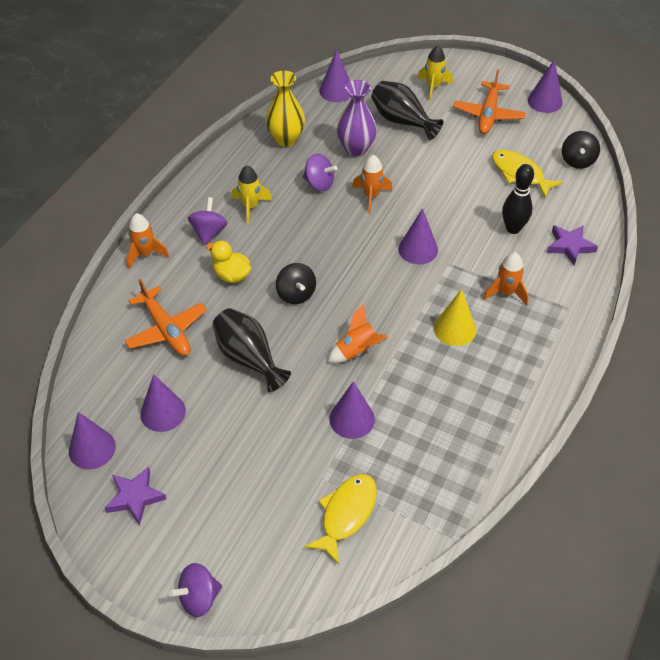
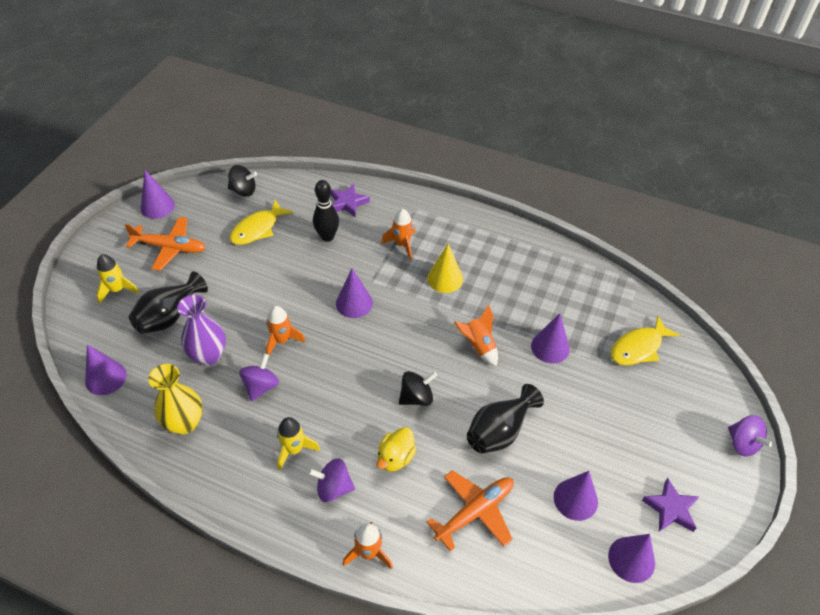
camera: 95 degrees left, 0 degrees up
yellow fish [304,474,377,565] -> yellow fish turned 60 degrees counterclockwise [611,316,680,365]

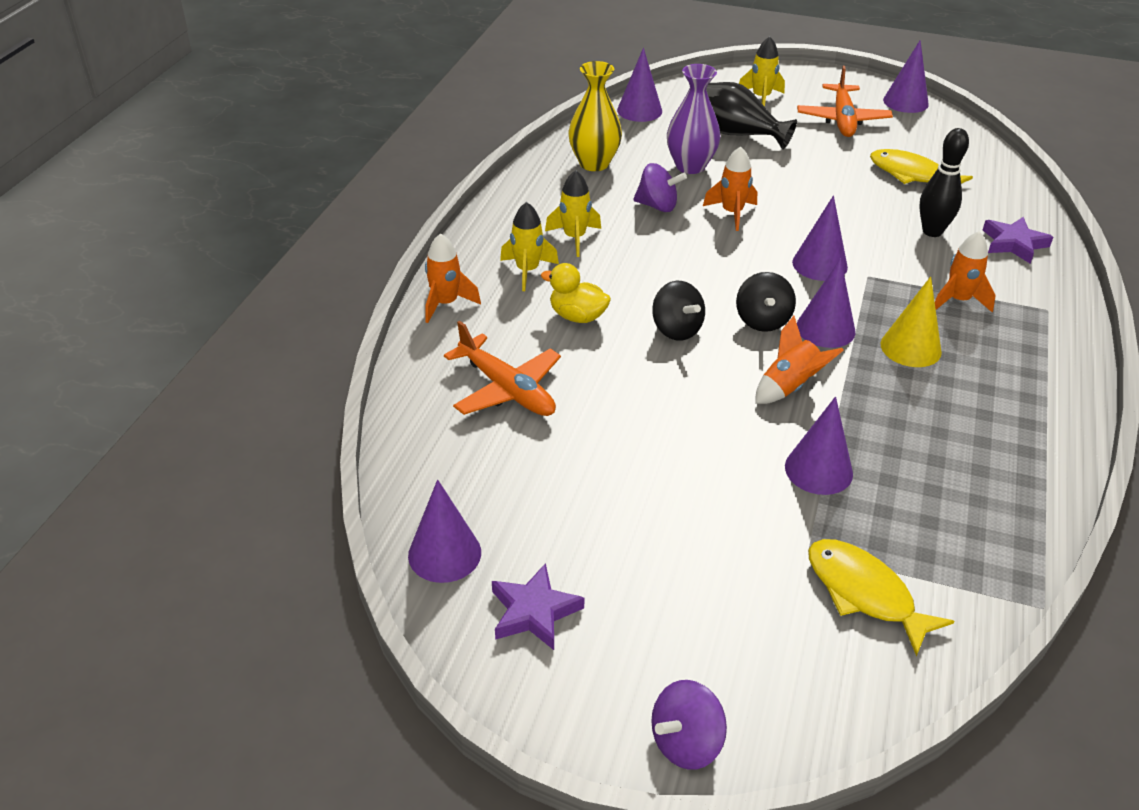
camera: 85 degrees right, 10 degrees down
black spinning top [228,165,257,197] -> black spinning top moved to [736,272,796,332]
purple spinning top [308,459,355,502] -> yellow rocket [500,202,559,291]
black vase [467,384,544,454] -> none
purple cone [554,471,598,521] -> purple cone moved to [797,258,855,348]

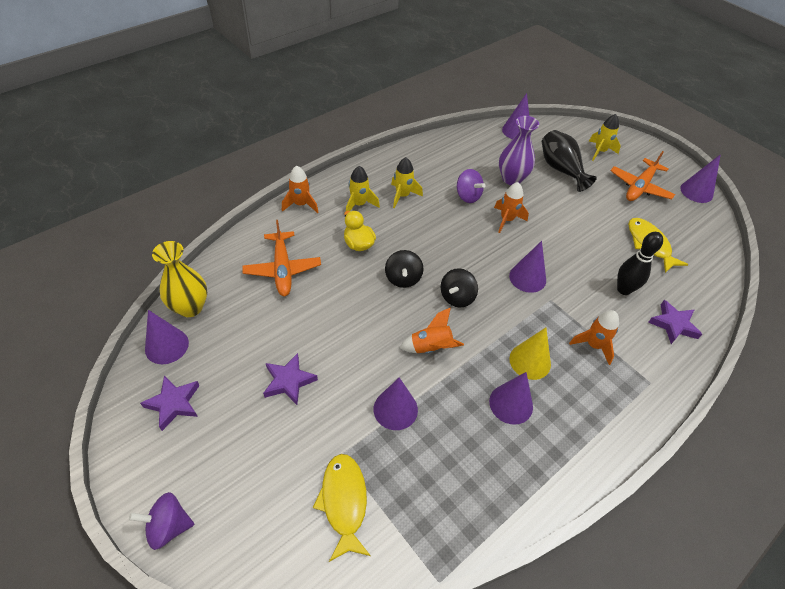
camera: 30 degrees right, 10 degrees up
yellow vase [569,61,622,171] -> yellow vase moved to [152,241,207,317]
purple cone [797,258,855,348] -> purple cone moved to [489,372,533,425]
none -> purple star [263,353,318,405]

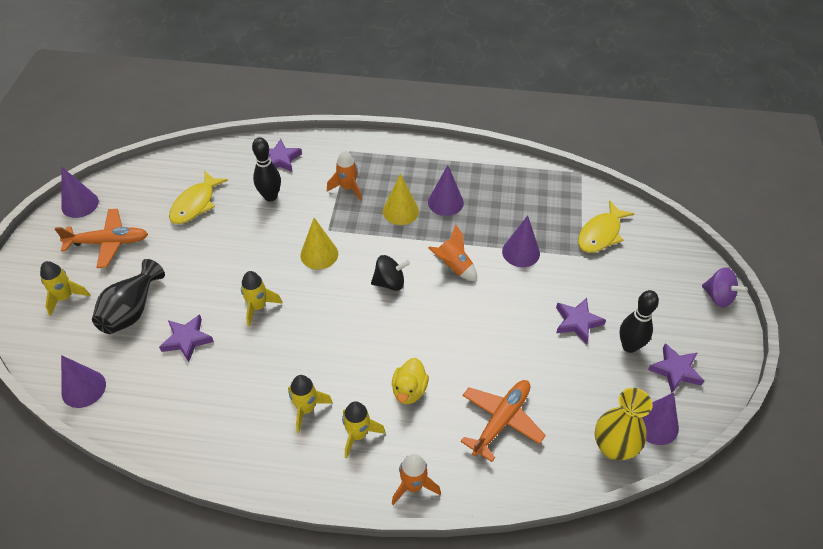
camera: 130 degrees left, 0 degrees up
black spinning top [385,250,423,288] -> none
purple spinning top [456,169,485,203] -> none
orange rocket [494,182,529,233] -> yellow rocket [241,271,283,327]
purple vase [499,116,539,185] -> purple star [159,314,214,362]
purple cone [509,241,546,293] -> yellow cone [300,218,338,269]
none -> black bowling pin [620,290,659,353]

